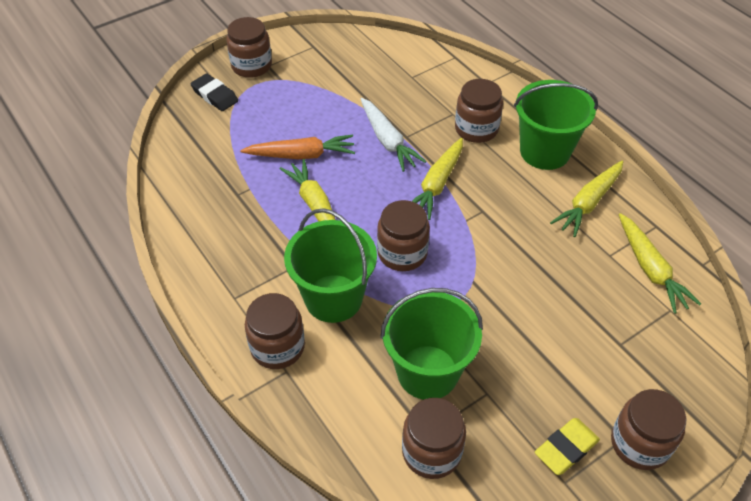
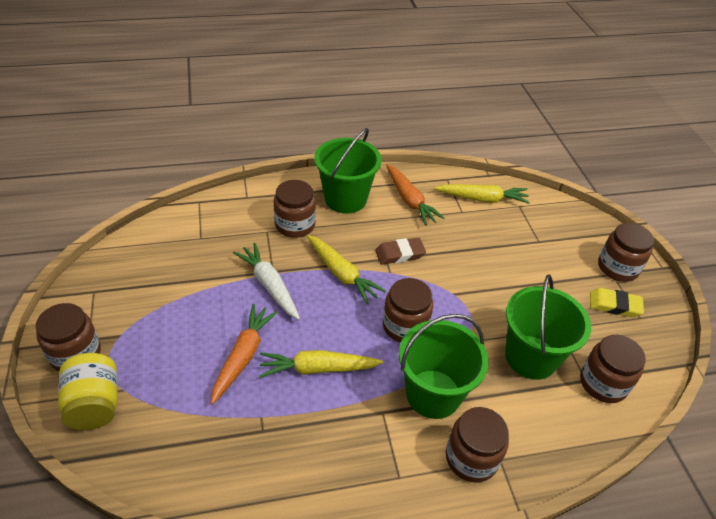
camera: 70 degrees left, 5 degrees down
black eraser [190,73,238,111] -> yellow jar [58,353,118,430]
white carrot [361,98,426,172] -> white carrot turned 120 degrees counterclockwise [233,243,300,320]
yellow eraser [535,418,600,475] -> yellow eraser turned 60 degrees counterclockwise [590,288,644,317]
yellow carrot [550,161,623,237] -> orange carrot [386,164,445,226]
none -> brown eraser [375,238,426,265]

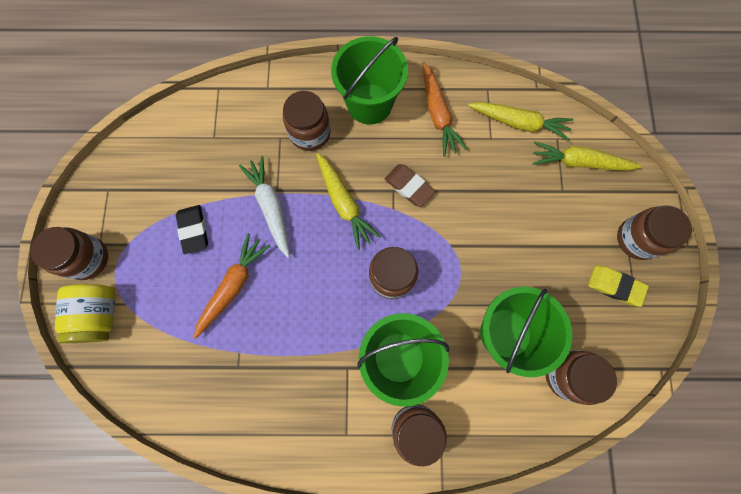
camera: 15 degrees right, 30 degrees up
yellow carrot [259,350,383,378] -> yellow carrot moved to [533,141,642,171]
brown eraser [375,238,426,265] -> brown eraser turned 45 degrees clockwise [385,164,435,207]
none -> black eraser [176,205,208,254]

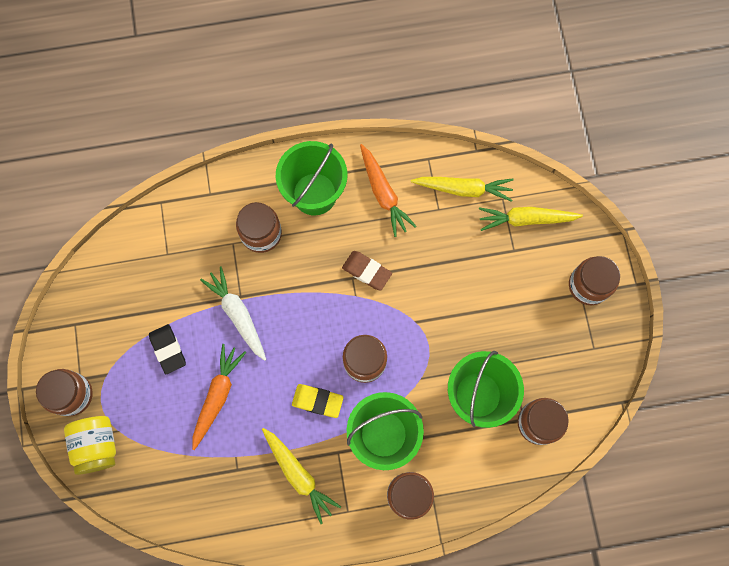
camera: 10 degrees left, 0 degrees up
yellow carrot [316,153,381,250] -> yellow carrot moved to [262,428,341,524]
yellow eraser [588,265,649,307] -> yellow eraser moved to [292,384,344,418]

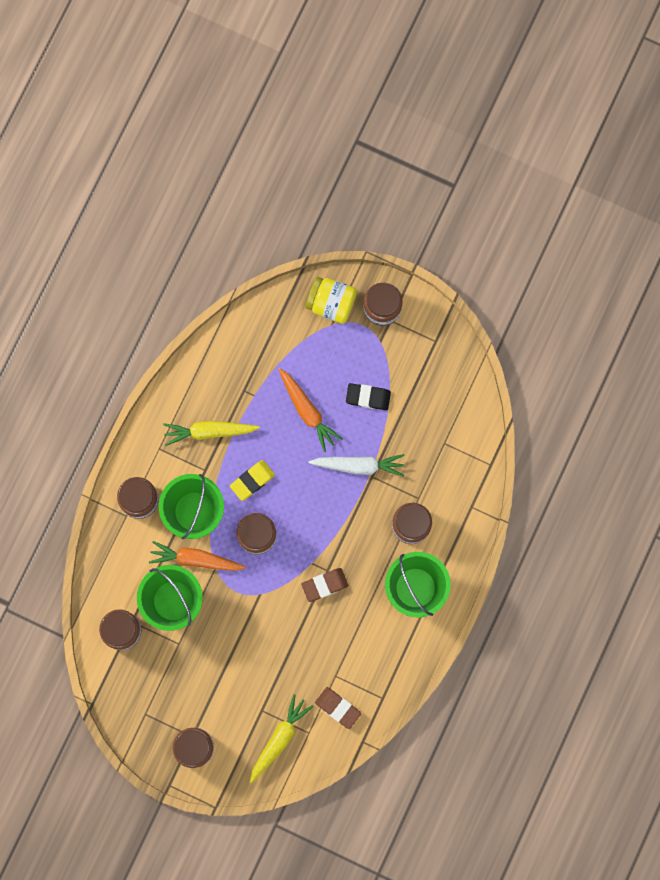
camera: 125 degrees right, 5 degrees up
orange carrot [360,144,417,237] -> orange carrot moved to [149,541,246,571]
yellow carrot [411,177,514,202] -> brown eraser [315,687,361,729]

